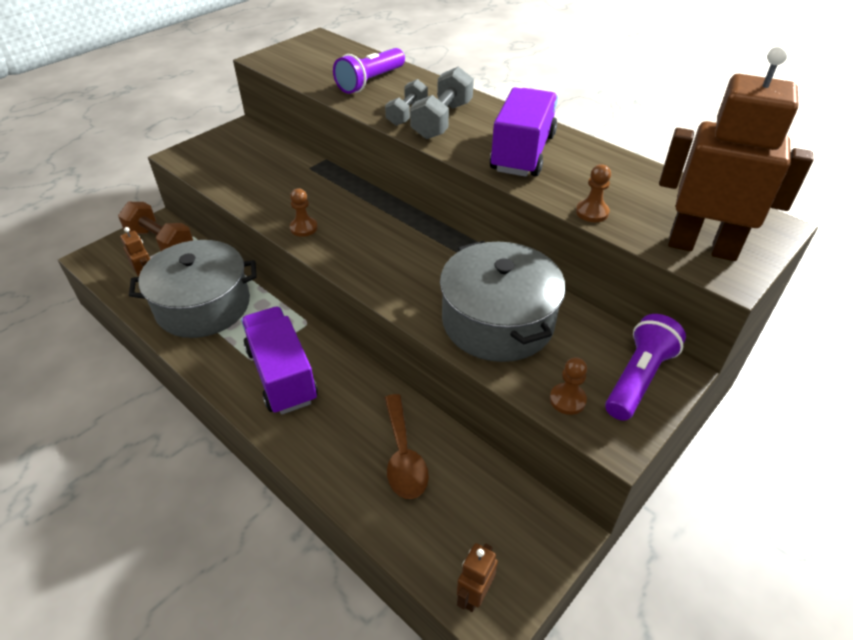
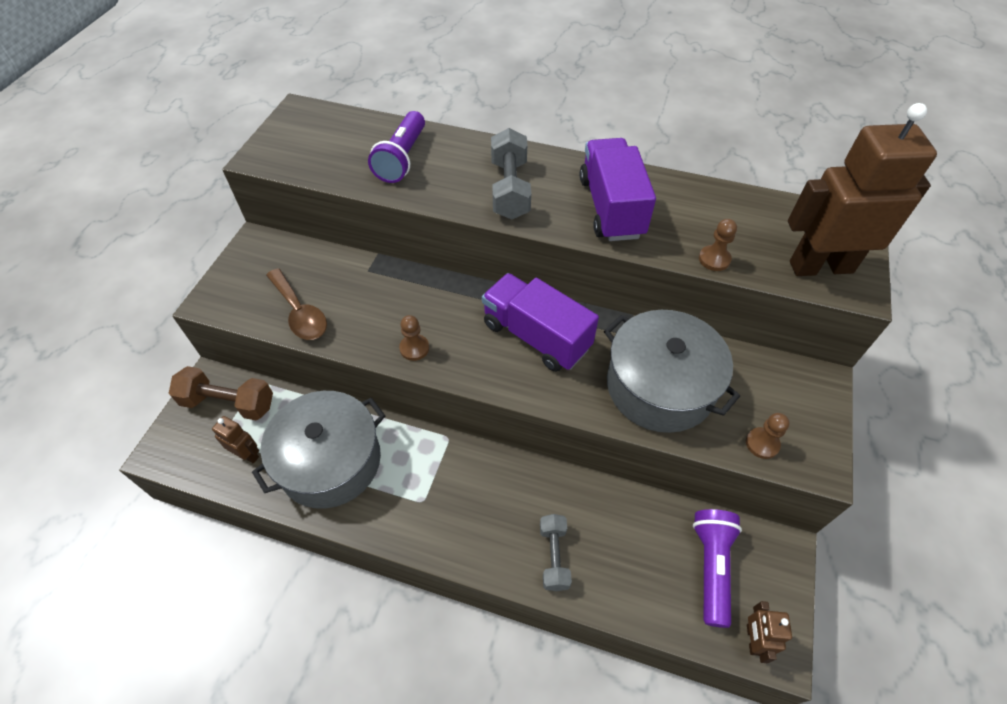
camera: 25 degrees left, 10 degrees up
purple truck [241,307,318,415] -> purple truck moved to [482,273,599,372]
grey dumbbell [385,79,428,126] -> grey dumbbell moved to [540,514,572,591]
brown spoon [385,394,429,499] -> brown spoon moved to [266,268,327,340]
purple flashlight [605,314,686,421] -> purple flashlight moved to [693,509,742,628]

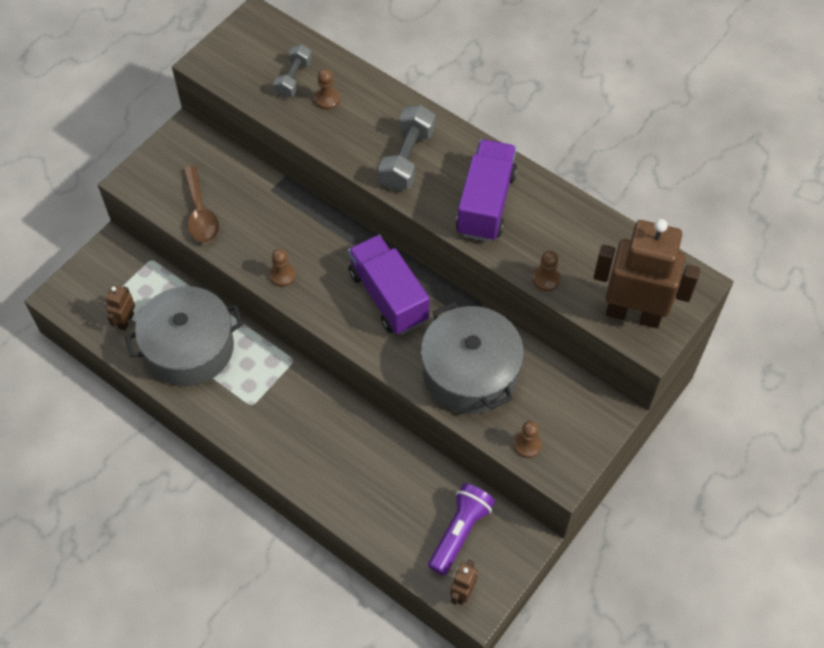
camera: 20 degrees right, 5 degrees up
brown dumbbell [169,366,273,420] -> none
brown robot [212,416,259,463] -> brown robot turned 120 degrees counterclockwise [106,285,135,330]
purple flashlight [368,111,425,183] -> brown pawn [314,69,340,110]
grey dumbbell [540,514,572,591] -> grey dumbbell moved to [273,45,312,98]

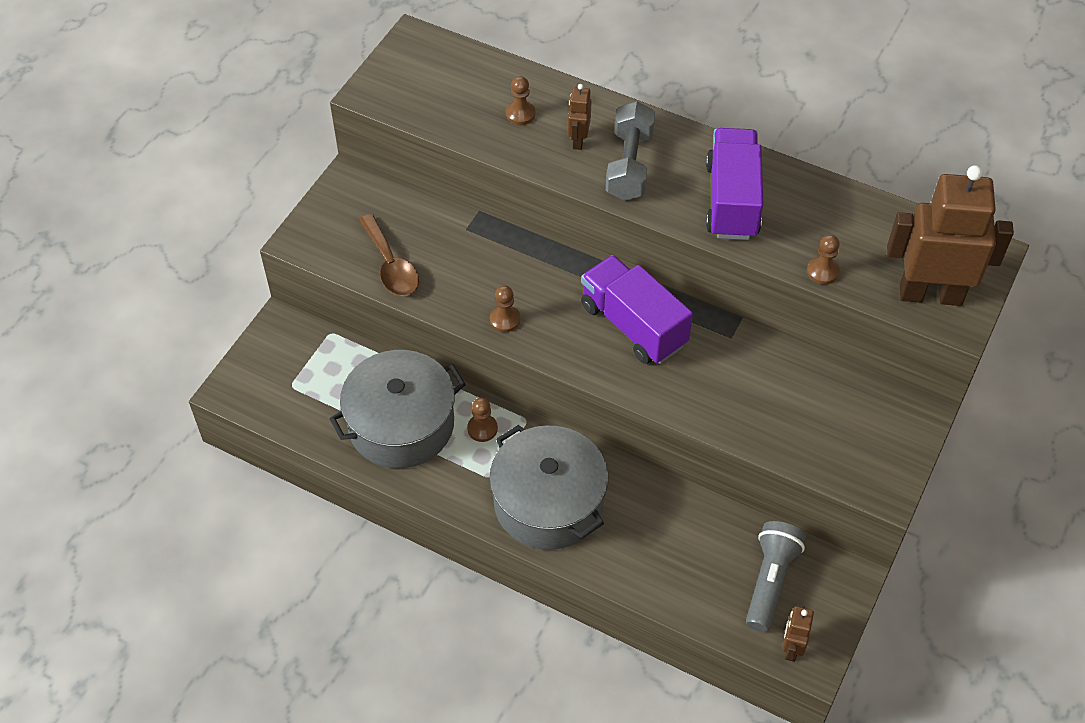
camera: 10 degrees left, 5 degrees down
brown robot [106,285,135,330] -> brown robot moved to [568,84,592,150]
grey dumbbell [273,45,312,98] -> none
grey pot [421,302,524,414] -> grey pot moved to [490,425,608,550]
purple flashlight [428,483,495,576] -> grey flashlight [746,521,806,632]
brown pawn [514,421,542,458] -> brown pawn moved to [467,398,498,442]

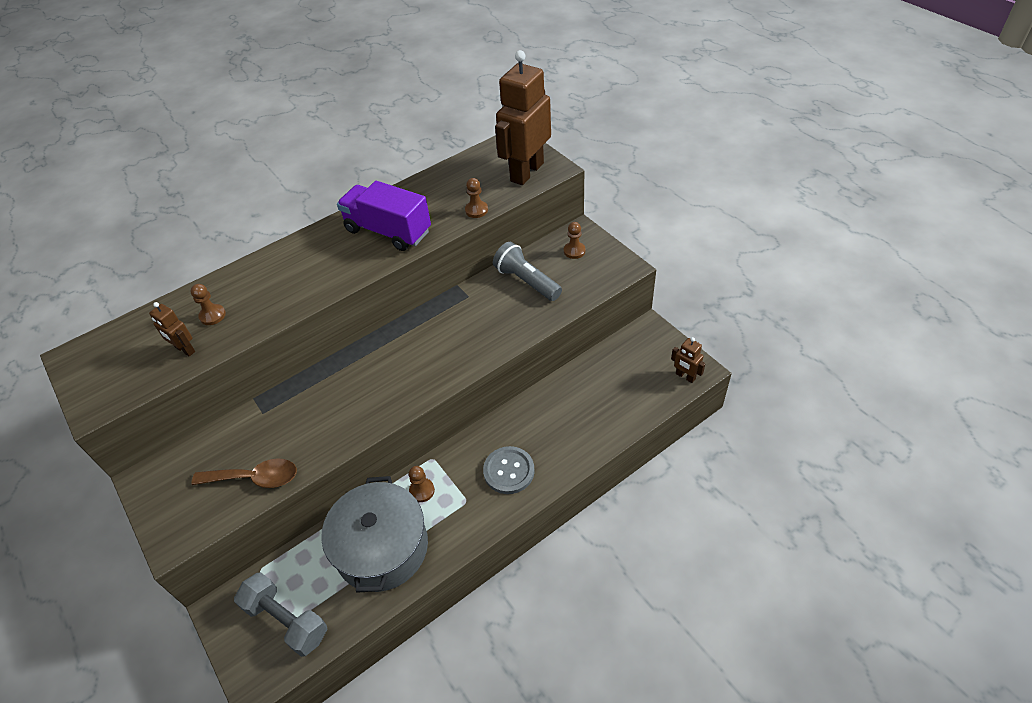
camera: 60 degrees left, 5 degrees down
brown pawn [490,285,520,332] -> brown pawn moved to [564,222,586,259]
grey pot [490,425,608,550] -> grey button [483,446,535,494]
brown robot [568,84,592,150] -> brown robot moved to [149,302,195,357]
purple truck [581,255,693,364] -> none
grey dumbbell [606,101,655,201] -> grey dumbbell moved to [234,572,327,657]
grey flashlight [746,521,806,632] -> grey flashlight moved to [493,242,562,301]

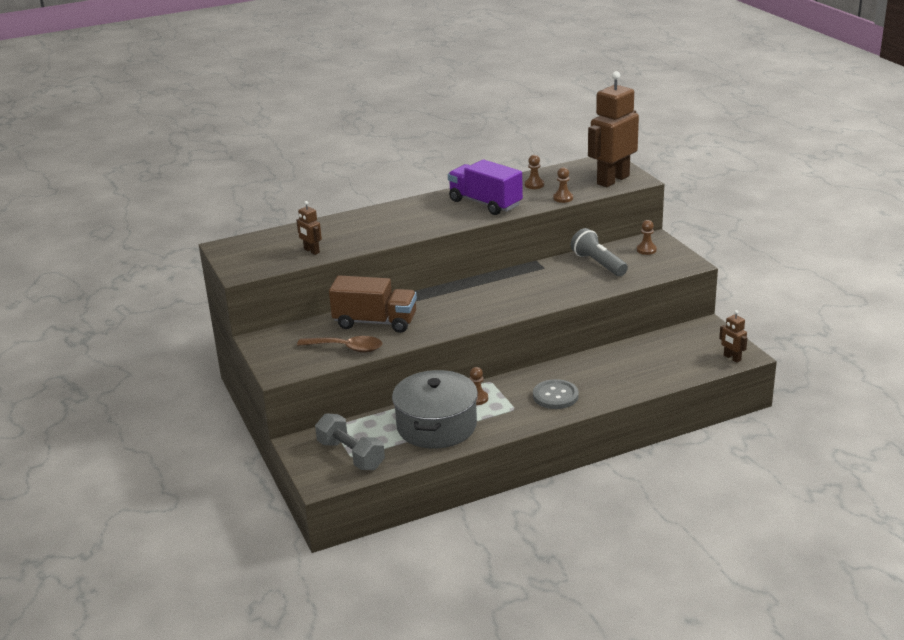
camera: 10 degrees right, 20 degrees down
brown pawn [190,284,226,325] -> brown pawn moved to [525,155,544,189]
none -> brown truck [329,275,417,333]

